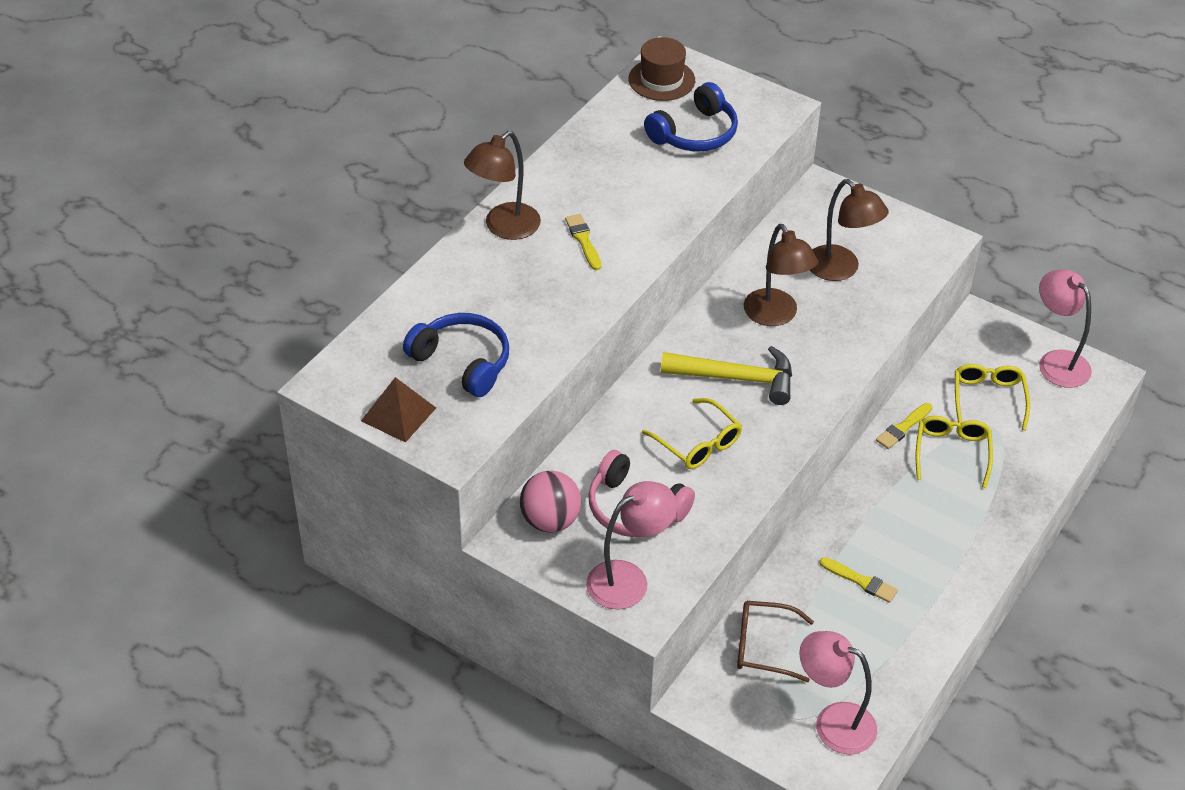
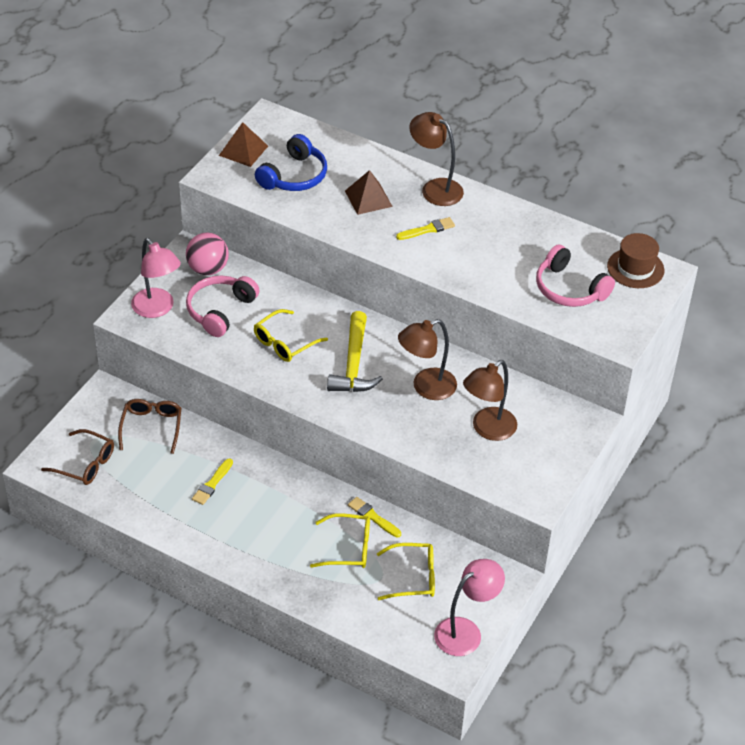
camera: 85 degrees right, 0 degrees up
blue headphones [644,82,738,152] -> pink headphones [536,244,615,307]
pink lamp [799,631,877,754] -> brown glasses [41,429,114,485]
none -> brown pyramid [345,170,393,215]

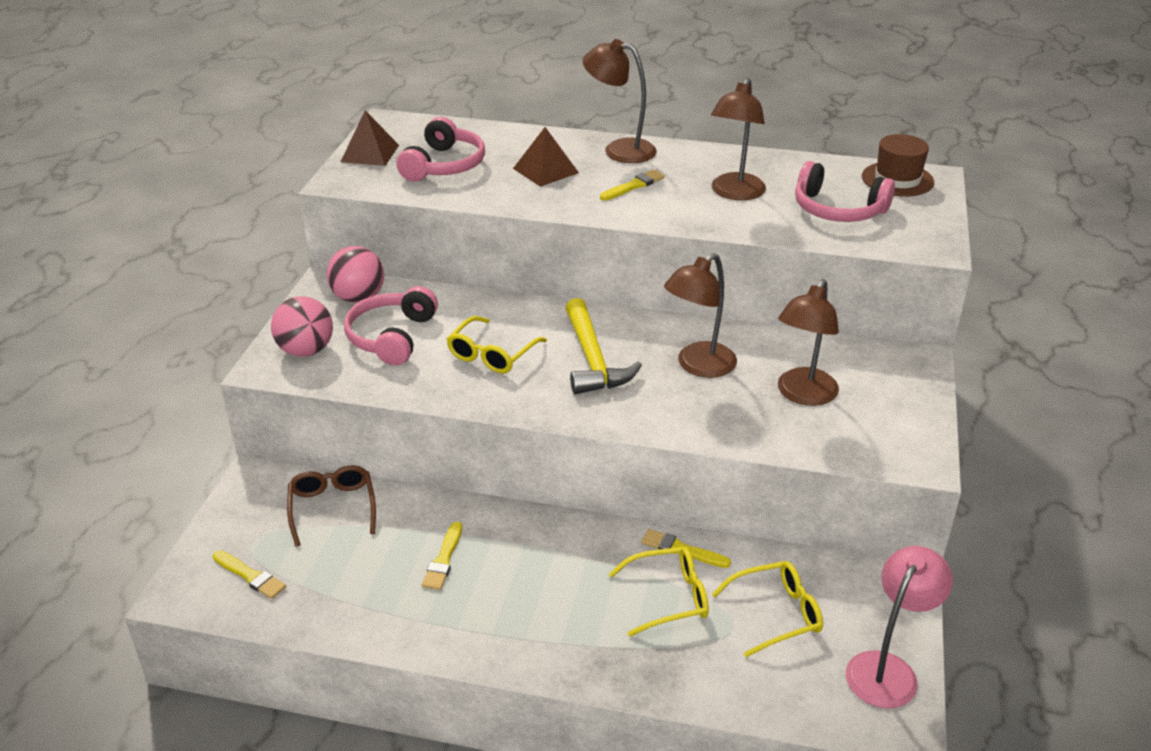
camera: 15 degrees left, 10 degrees down
brown glasses [41,429,114,485] -> yellow brush [213,550,286,599]
pink lamp [131,238,181,318] -> pink ball [271,296,333,357]
blue headphones [255,134,327,191] -> pink headphones [396,117,485,182]
none -> brown lamp [711,78,766,200]

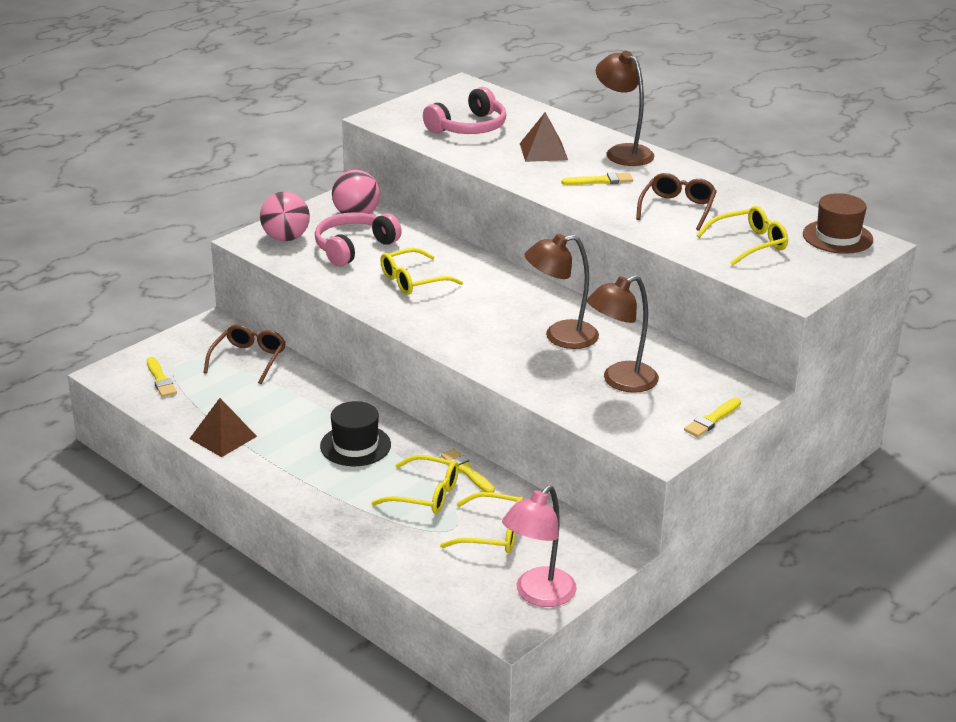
camera: 30 degrees right, 5 degrees down
brown pyramid [341,111,399,166] -> brown pyramid moved to [189,398,257,457]
yellow brush [422,522,462,590] -> yellow brush moved to [684,398,741,437]
yellow hammer [565,298,642,394] -> none
brown lamp [711,78,766,200] -> brown glasses [636,173,717,231]
pink headphones [795,161,895,222] -> yellow glasses [697,206,788,266]
pink lamp [846,546,953,708] -> pink lamp turned 150 degrees clockwise [502,485,577,607]
none -> black hat [320,401,391,466]

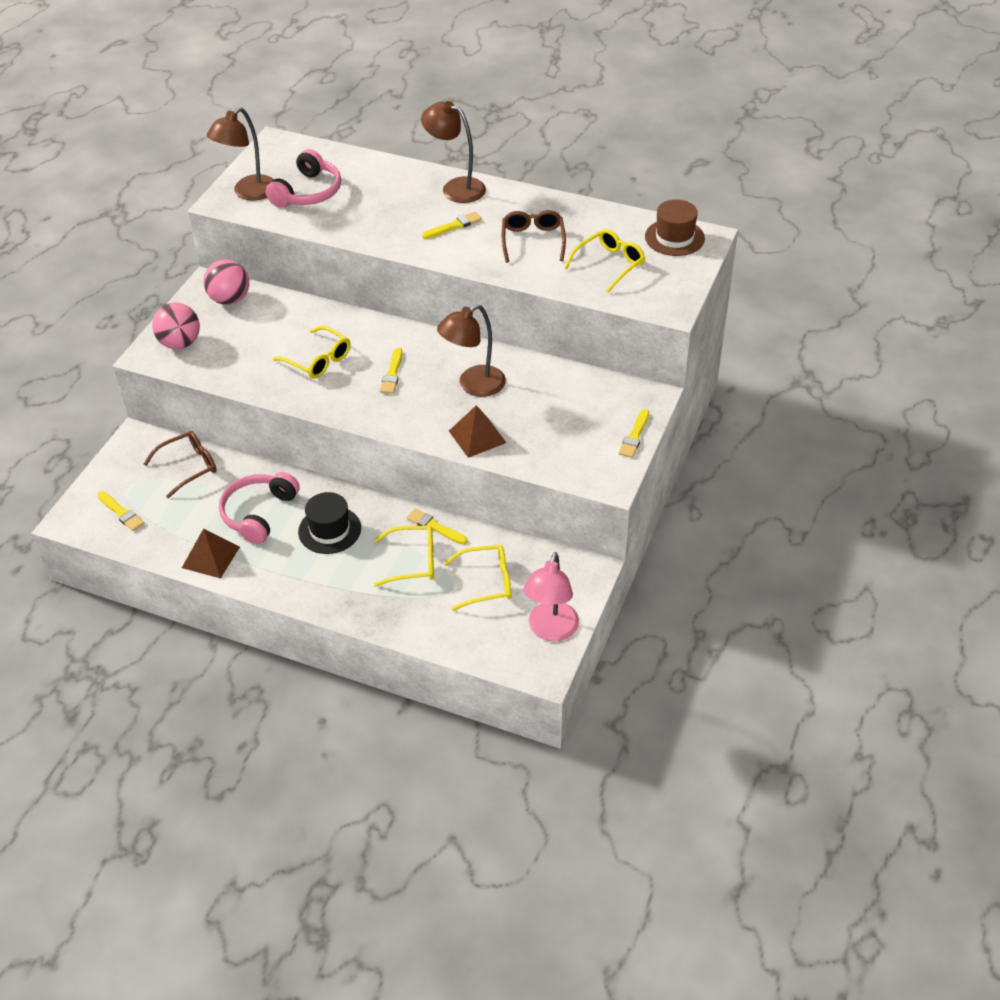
camera: 20 degrees left, 15 degrees up
brown glasses [203,325,286,384] -> brown glasses turned 60 degrees clockwise [144,431,217,498]
pink headphones [315,212,402,266] -> pink headphones moved to [219,472,300,544]
yellow glasses [380,248,463,295] -> yellow glasses turned 90 degrees counterclockwise [273,326,350,379]
brown pyramid [520,112,568,162] -> brown pyramid moved to [449,405,506,458]
brown lamp [587,275,659,393] -> brown lamp moved to [207,107,274,201]
none -> yellow brush [380,348,402,394]

